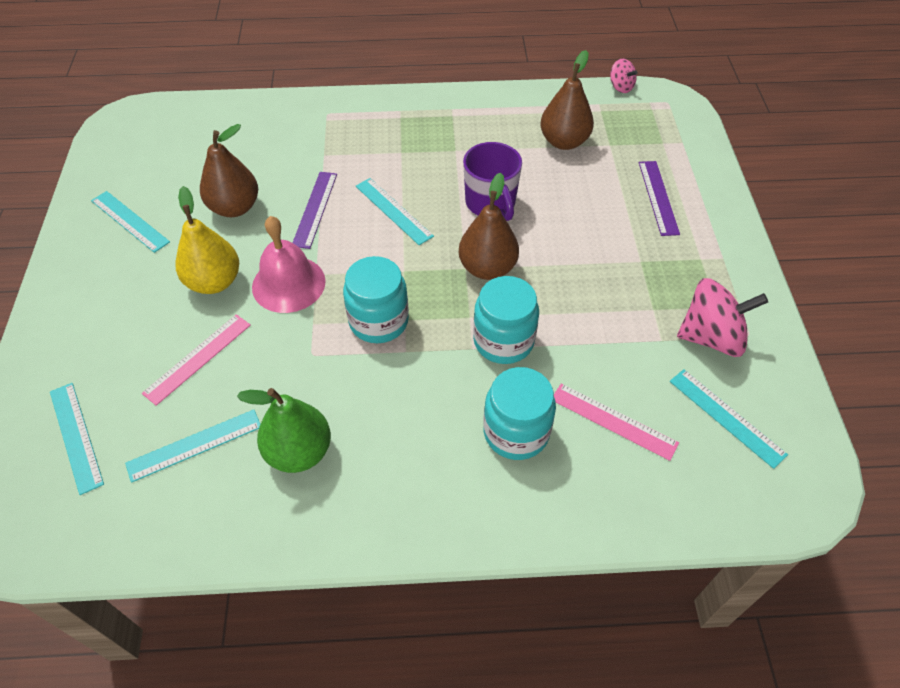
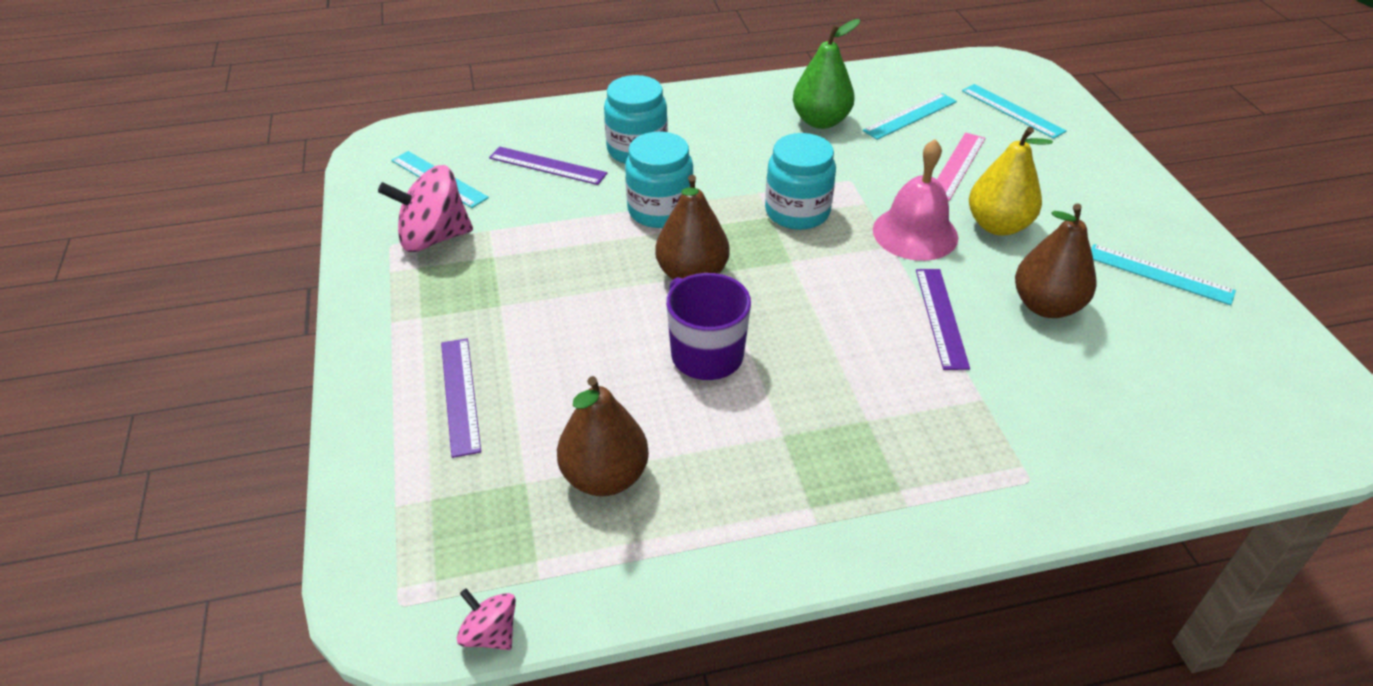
camera: 170 degrees right, 10 degrees down
turquoise ruler [356,178,434,245] -> none
pink ruler [554,383,679,461] -> purple ruler [489,147,607,185]

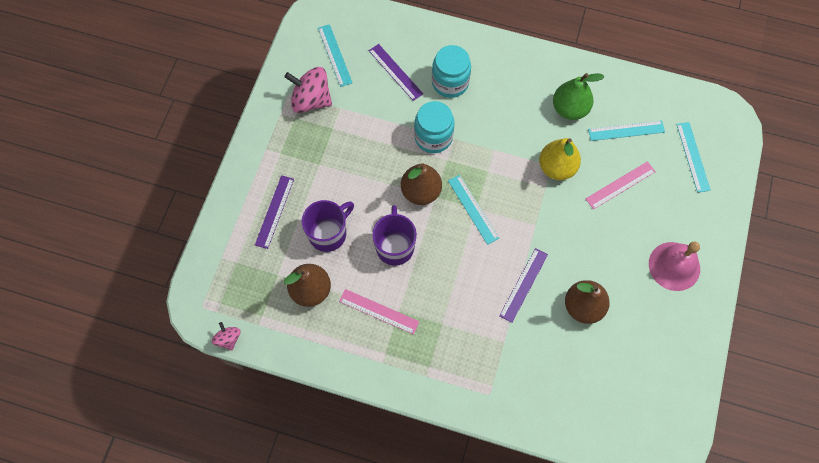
camera: 30 degrees right, 25 degrees up
turquoise jar [765,133,836,230] -> none
pink bell [873,139,958,261] -> pink bell moved to [649,242,700,291]
yellow pear [969,127,1053,236] -> yellow pear moved to [539,138,581,180]
turquoise ruler [1091,244,1236,305] -> turquoise ruler moved to [448,175,499,245]
none -> purple mug [301,200,354,252]
none -> pink ruler [339,289,419,334]

